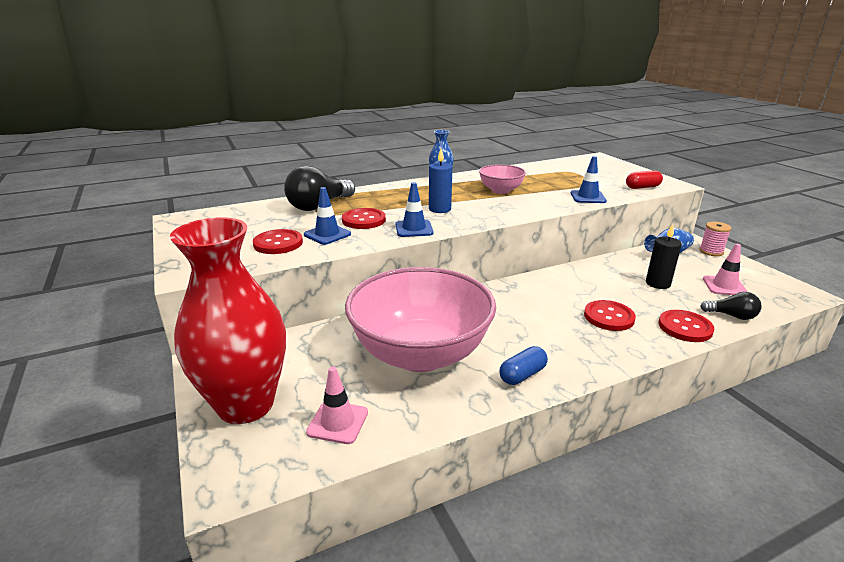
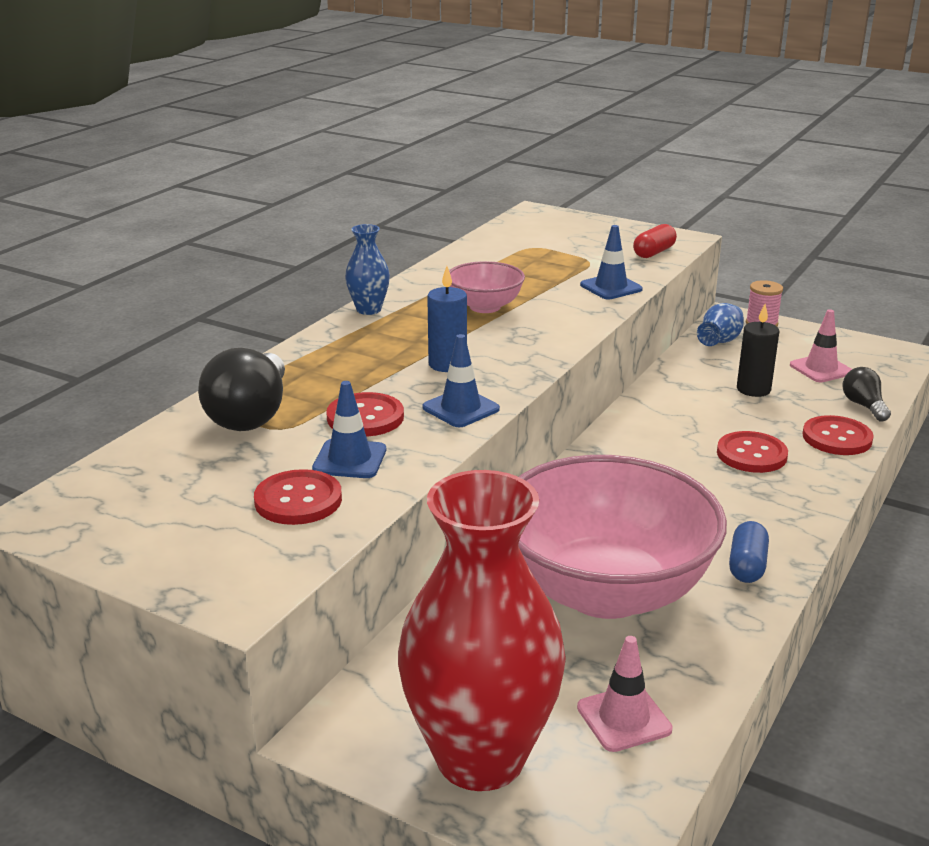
camera: 35 degrees left, 0 degrees up
black light bulb [700,292,761,320] -> black light bulb turned 90 degrees counterclockwise [842,367,891,422]

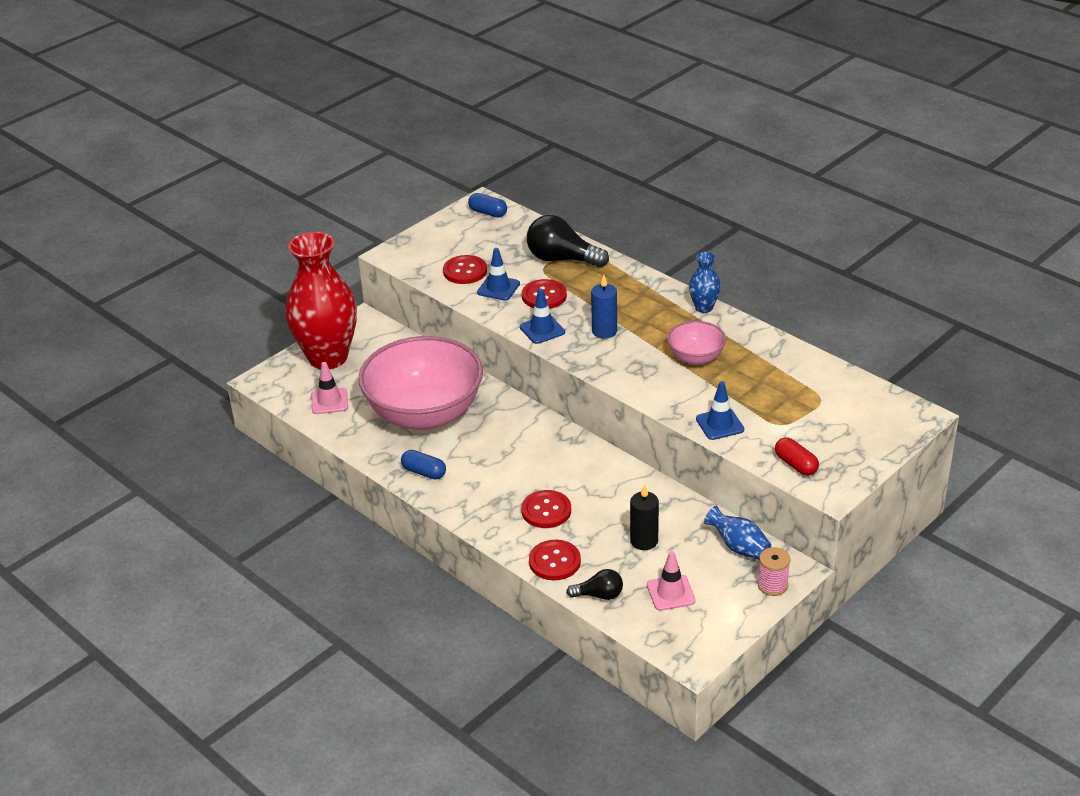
camera: 105 degrees right, 10 degrees up
none -> blue capsule [468,193,507,217]

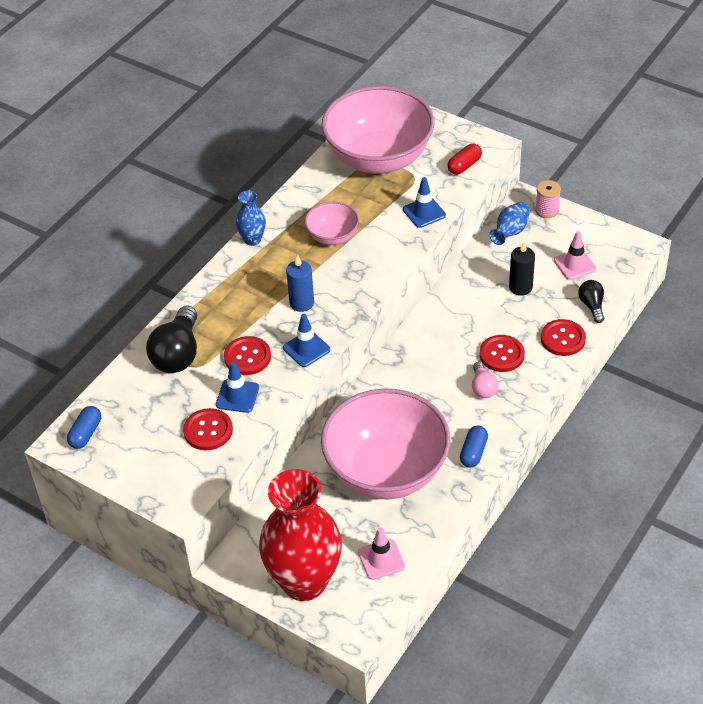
camera: 100 degrees left, 10 degrees up
none -> pink bowl [322,86,435,174]
none -> pink light bulb [472,362,499,398]

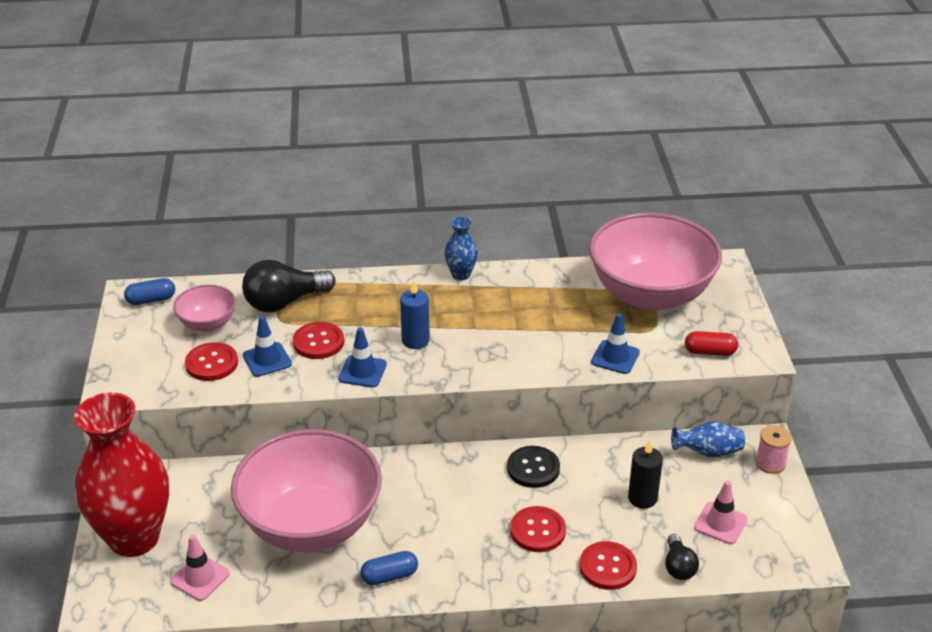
camera: 50 degrees right, 10 degrees down
pink bowl [305,202,359,245] -> pink bowl moved to [173,284,236,332]
pink light bulb [472,362,499,398] -> none
black light bulb [578,280,604,323] -> black light bulb turned 135 degrees clockwise [665,534,699,580]
none -> black button [507,446,560,488]

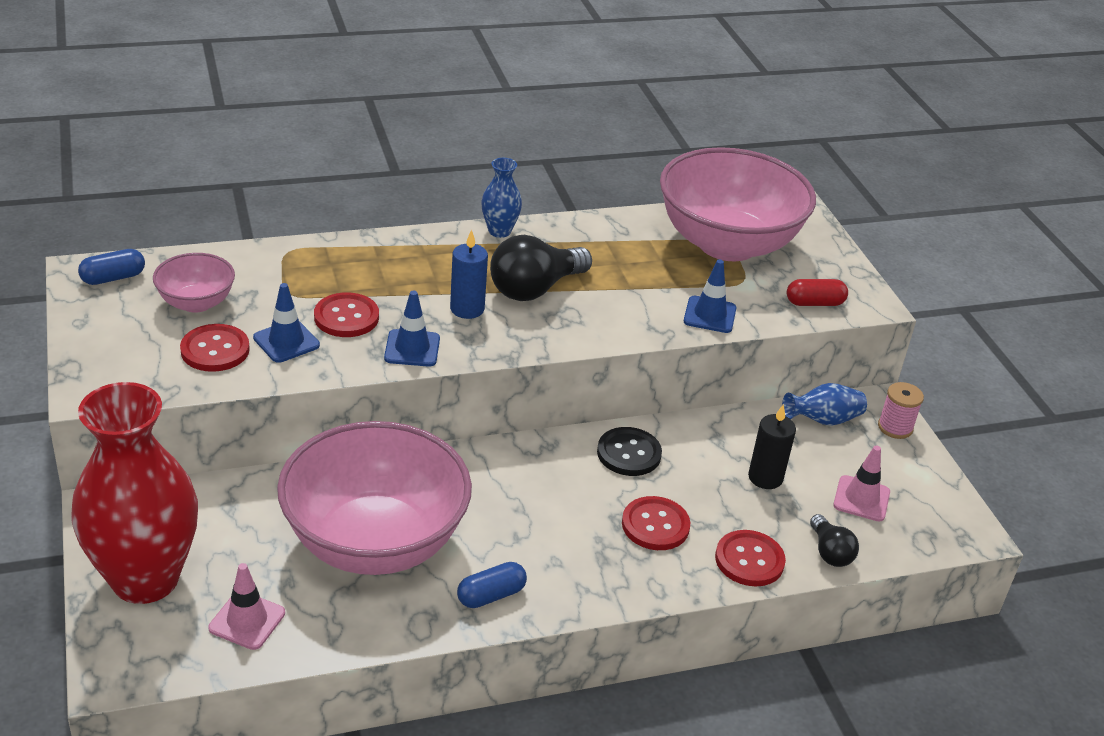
camera: 15 degrees left, 0 degrees up
black light bulb [242,260,336,312] -> black light bulb moved to [490,235,592,301]

